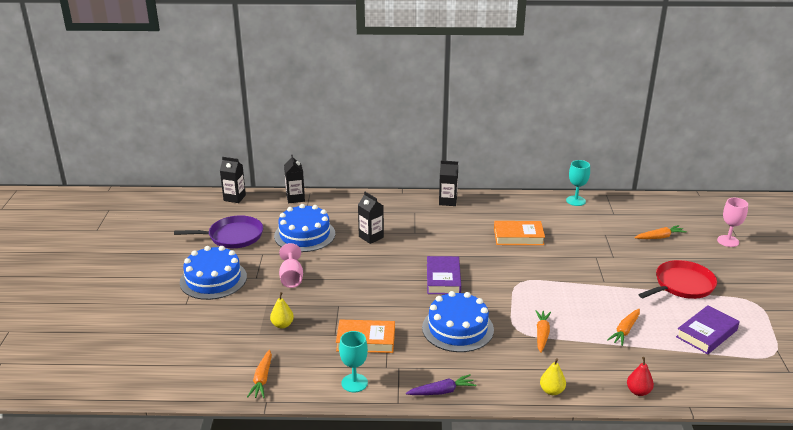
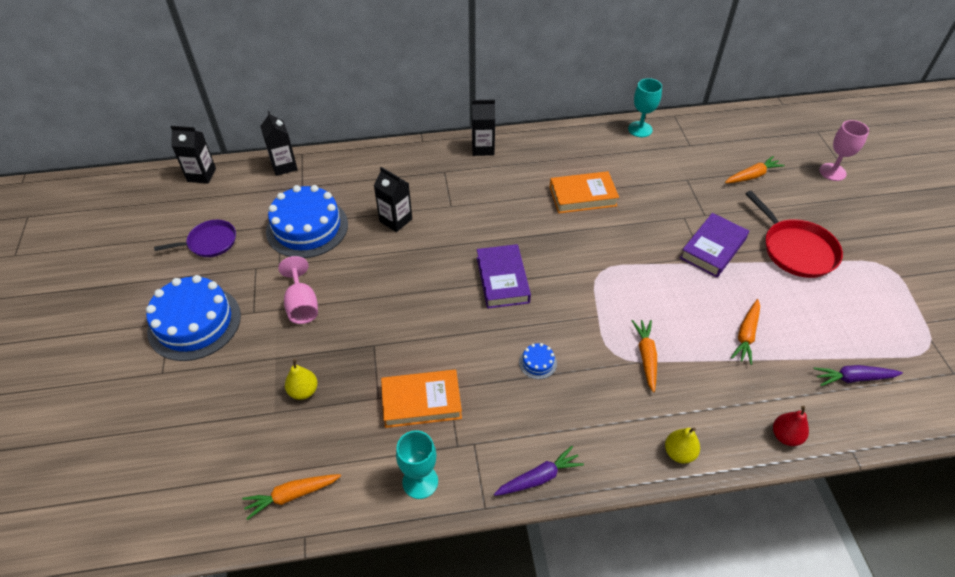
camera: 10 degrees left, 20 degrees up
purple pan [174,215,263,248] -> purple pan [154,220,236,257], size x0.66
orange carrot [247,350,272,398] -> orange carrot turned 75 degrees clockwise [242,474,341,520]
blue cake [422,291,494,352] -> blue cake [519,343,557,379], size x0.40
red pan [638,260,717,299] -> red pan turned 105 degrees clockwise [746,191,843,278]
purple book [676,305,740,354] -> purple book moved to [680,213,749,277]
none -> purple carrot [813,365,903,386]

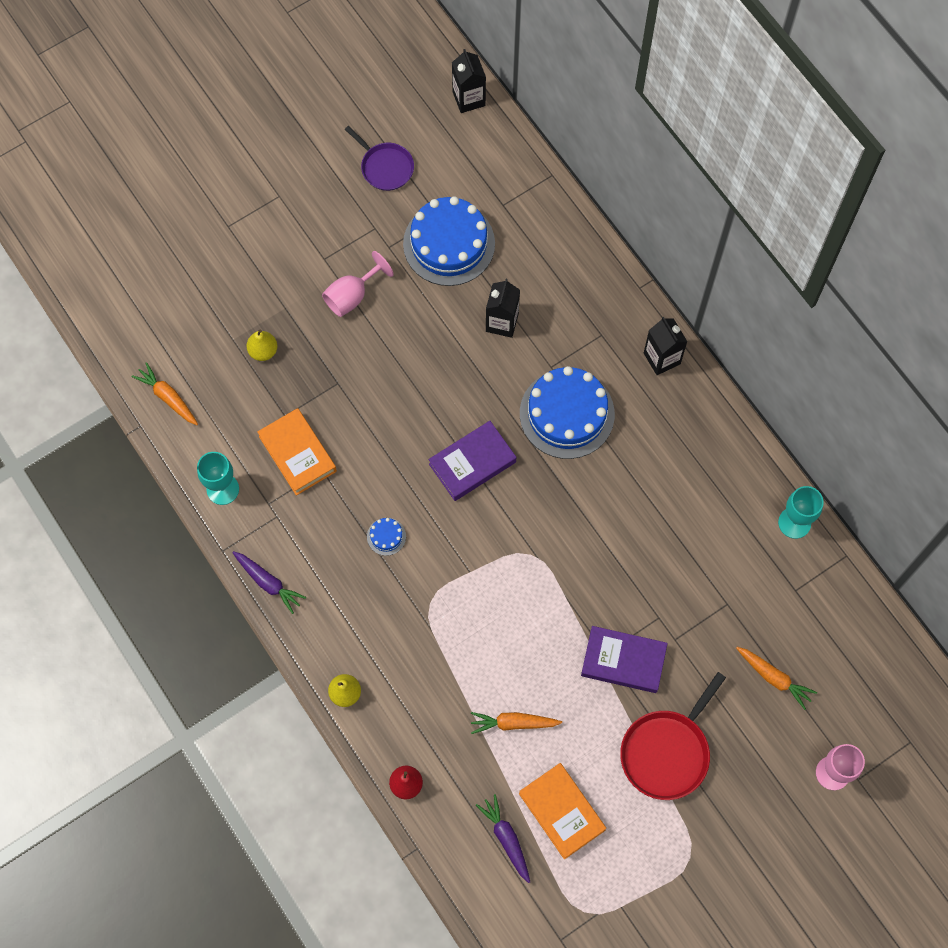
camera: 65 degrees right, 20 degrees up
blue cake [146,275,241,361] -> blue cake moved to [520,366,615,459]
black carton [260,111,298,176] -> none
orange book [550,171,619,213] -> orange book moved to [519,763,606,859]
orange carrot [632,320,657,392] -> none

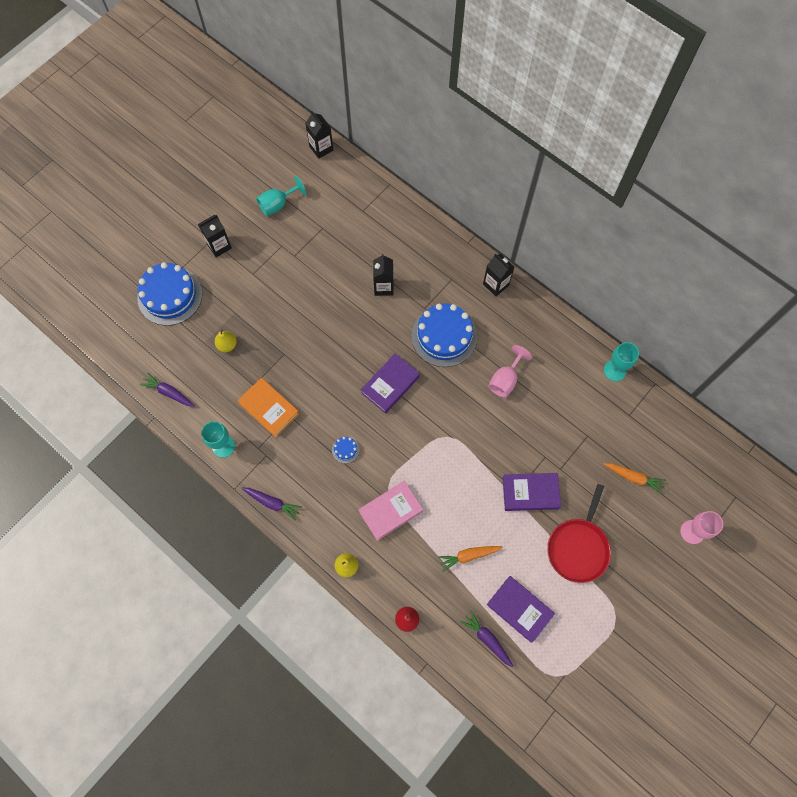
camera: 15 degrees left, 0 degrees up
orange carrot [132,362,198,425] -> purple carrot [140,373,195,407]
pink goblet [322,251,394,317] -> pink goblet moved to [488,345,532,398]
purple pan [345,126,414,191] -> turquoise goblet [256,176,306,216]
blue cake [403,196,495,286] -> blue cake moved to [137,262,202,326]
orange book [519,763,606,859] -> purple book [487,576,555,643]
none -> black carton [198,215,232,257]
none -> pink book [358,481,423,541]

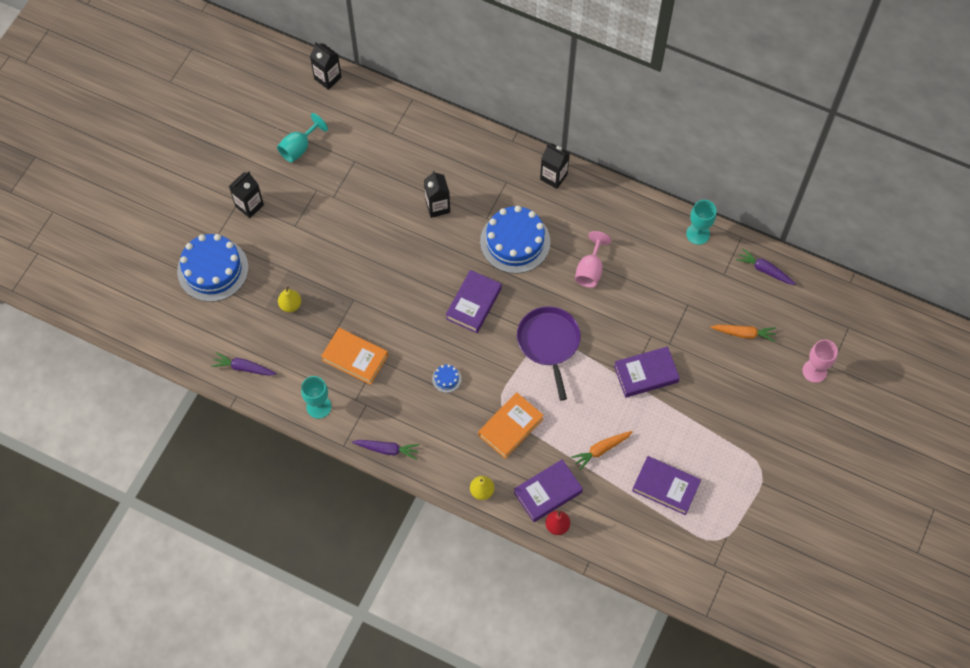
camera: 15 degrees left, 5 degrees down
pink book [358,481,423,541] -> orange book [478,392,544,459]
purple carrot [460,610,513,667] -> purple carrot moved to [736,248,796,285]
red pan [547,484,611,583] -> none
none -> purple book [514,459,583,522]
none -> purple pan [517,306,581,401]

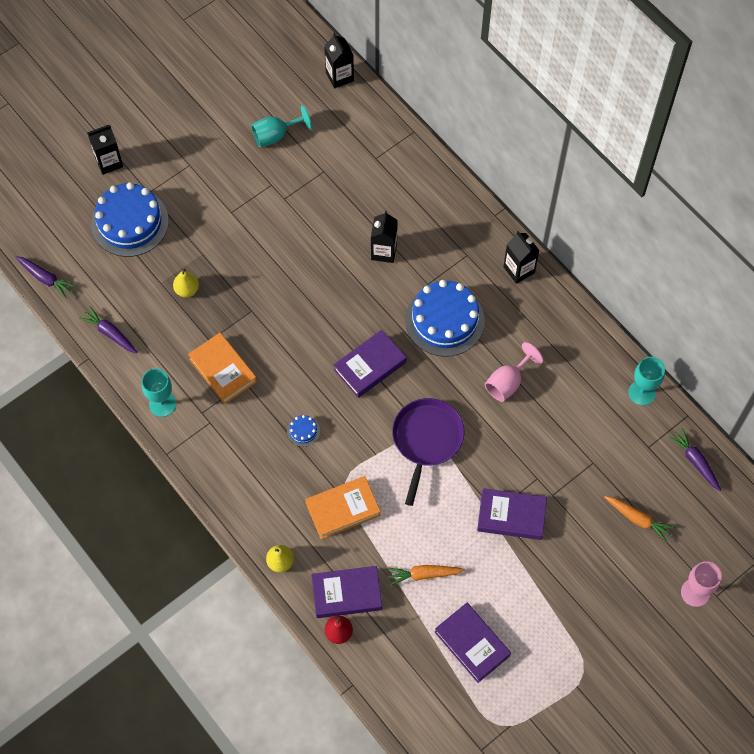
camera: 25 degrees right, 0 degrees up
black carton [229,171,264,218] -> black carton moved to [87,125,123,175]
purple carrot [352,440,420,460] -> purple carrot moved to [16,256,76,298]

